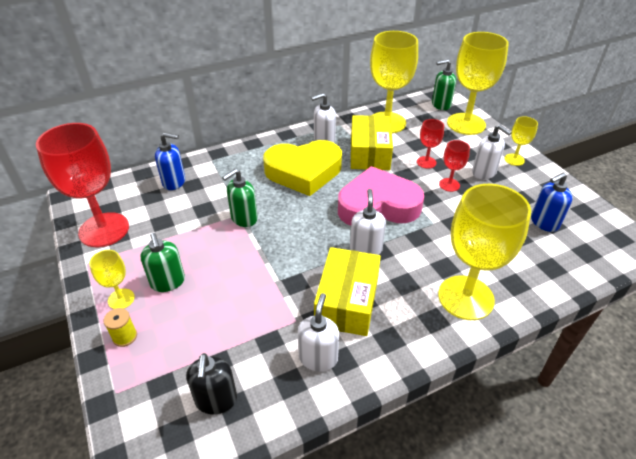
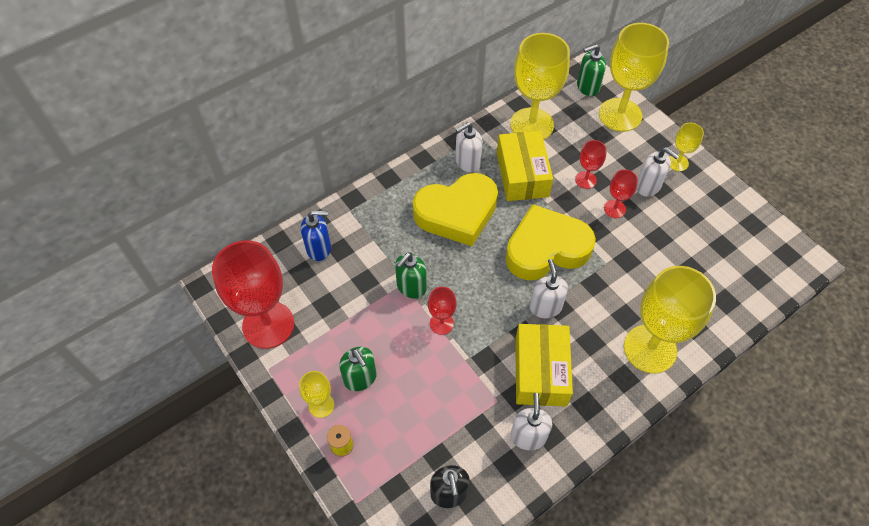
camera: 10 degrees left, 15 degrees up
pink heart [338,166,424,226] -> yellow heart [505,204,596,280]
blue soap dispenser [531,172,573,232] -> none
none -> red goblet [428,287,457,335]

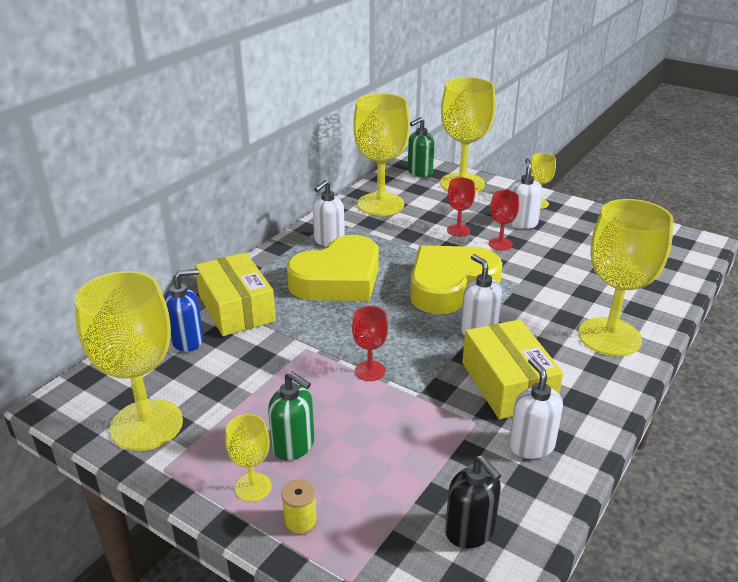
camera: 20 degrees left, 25 degrees down
red goblet [212,240,294,349] -> yellow goblet [74,271,183,451]
green soap dispenser [395,253,427,299] -> none
yellow box [497,131,553,201] -> yellow box moved to [195,252,276,336]
white soap dispenser [637,147,679,197] -> white soap dispenser turned 105 degrees counterclockwise [508,158,543,229]

